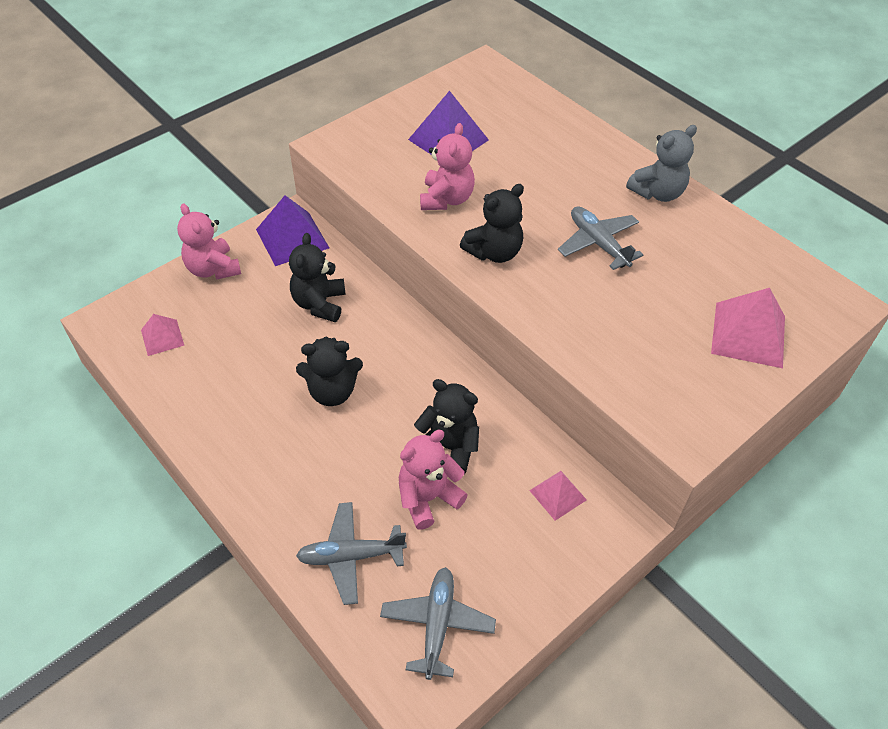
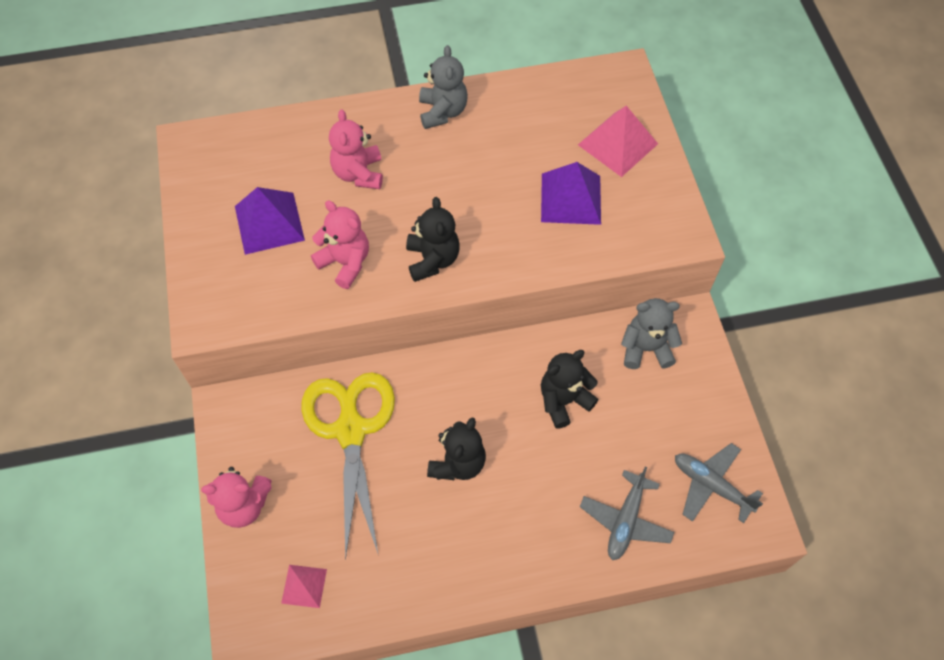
camera: 60 degrees left, 10 degrees up
purple pyramid [256,195,329,266] -> purple pyramid moved to [541,162,601,225]
black teddy bear [289,233,346,322] -> yellow scissors [301,372,395,560]
pink teddy bear [399,430,468,530] -> pink teddy bear moved to [329,110,383,189]
pink pyramid [529,471,587,521] -> grey teddy bear [621,298,682,369]
grey plane [558,206,644,270] -> none

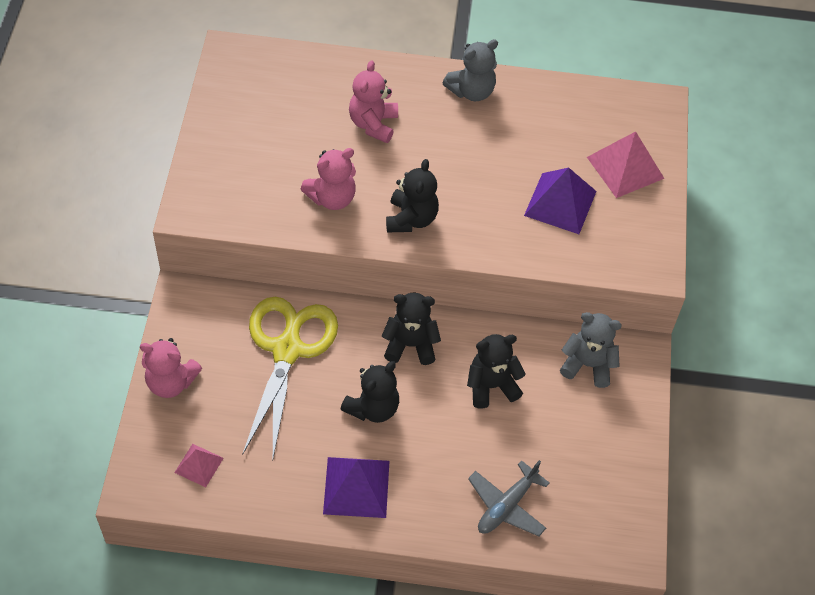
camera: 15 degrees right, 5 degrees down
purple pyramid [235,187,305,255] -> purple pyramid moved to [323,457,389,518]
pink teddy bear [311,201,369,289] -> pink teddy bear turned 90 degrees clockwise [301,148,356,210]
grey teddy bear [419,45,468,129] -> grey teddy bear turned 45 degrees clockwise [443,39,498,101]
grey plane [675,443,763,523] -> none
none -> black teddy bear [382,293,441,365]

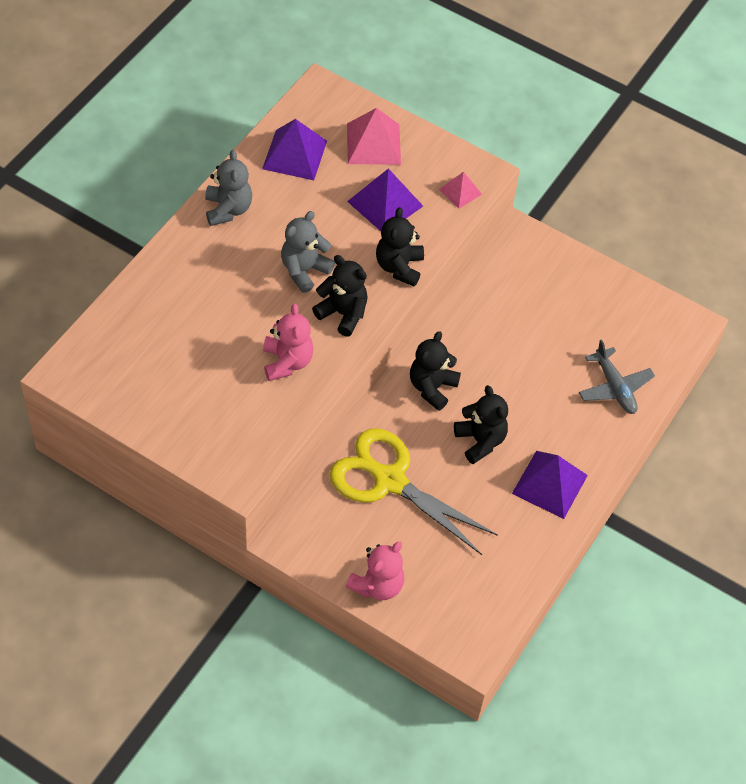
camera: 65 degrees left, 0 degrees up
pink pyramid [174,444,224,487] -> pink pyramid moved to [439,172,482,209]
pink teddy bear [349,60,398,143] -> none
black teddy bear [467,334,526,409] -> black teddy bear moved to [376,207,424,286]
grey teddy bear [560,312,622,388] -> grey teddy bear moved to [281,211,335,293]
none -> purple pyramid [262,119,327,180]

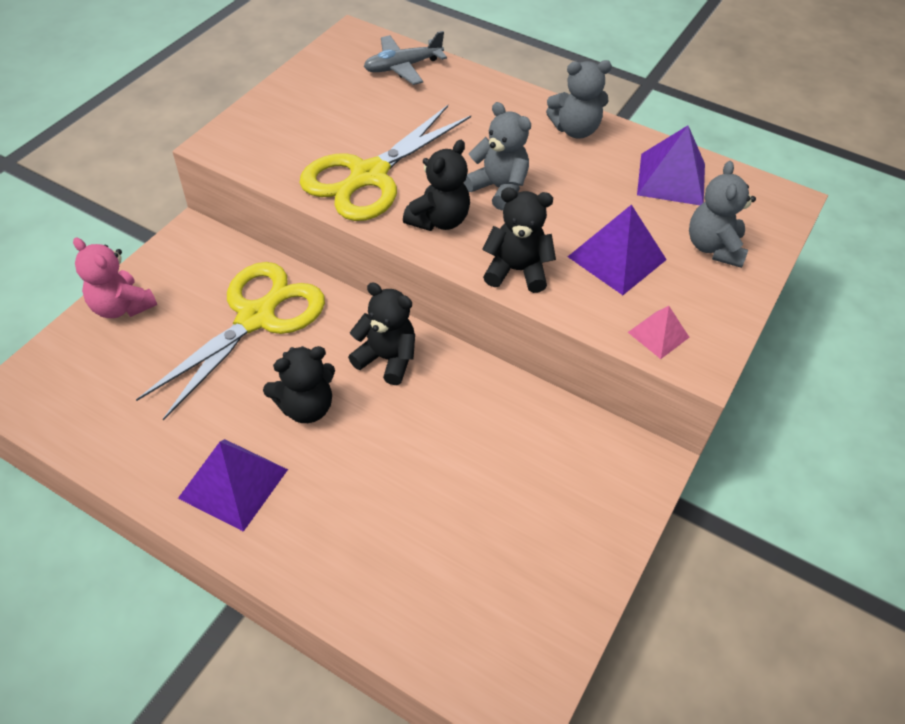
camera: 90 degrees right, 5 degrees down
pink teddy bear [263,304,313,381] -> yellow scissors [299,105,471,221]
pink pyramid [347,108,401,165] -> grey teddy bear [689,161,756,268]
grey plane [579,340,655,414] -> grey plane moved to [364,31,447,85]

